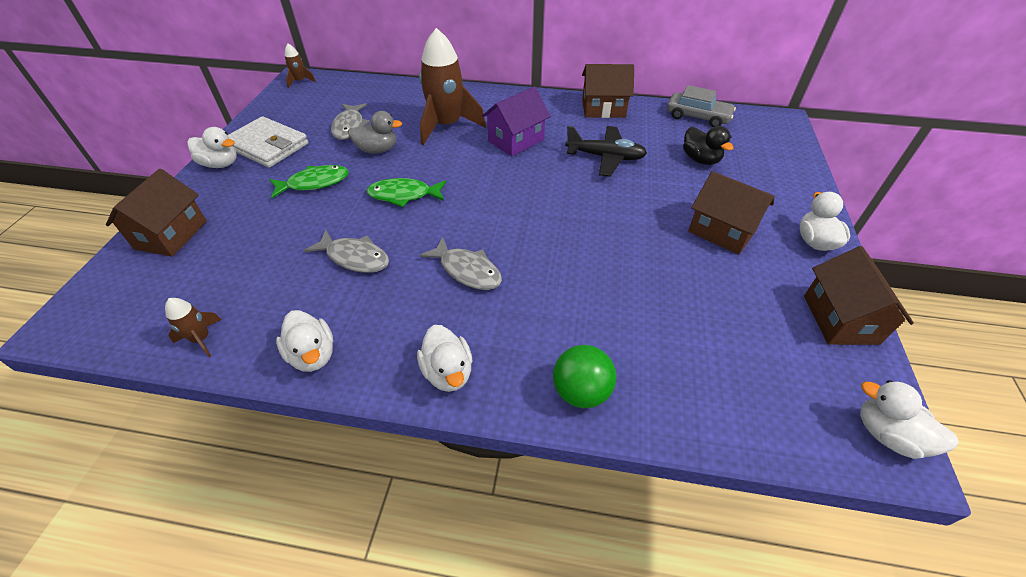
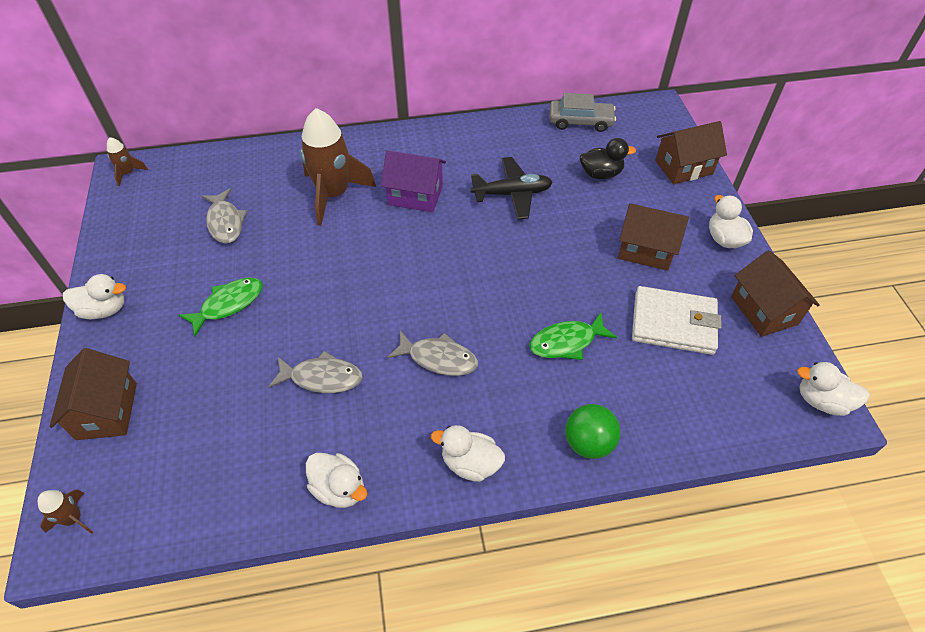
camera: 20 degrees left, 5 degrees up
brown rocket [165,298,221,357] -> brown rocket moved to [38,489,93,534]
white wallet [228,116,309,168] -> white wallet moved to [632,286,721,355]
grey duck [348,111,402,154] -> none
green fish [367,178,446,207] -> green fish moved to [529,313,617,360]
white duck [417,325,473,392] -> white duck turned 150 degrees clockwise [431,425,505,482]
purple house [482,86,551,156] -> purple house turned 75 degrees clockwise [381,151,446,212]
brown house [582,64,634,118] -> brown house moved to [655,121,727,184]
black duck [683,126,733,165] -> black duck turned 45 degrees counterclockwise [580,138,636,179]

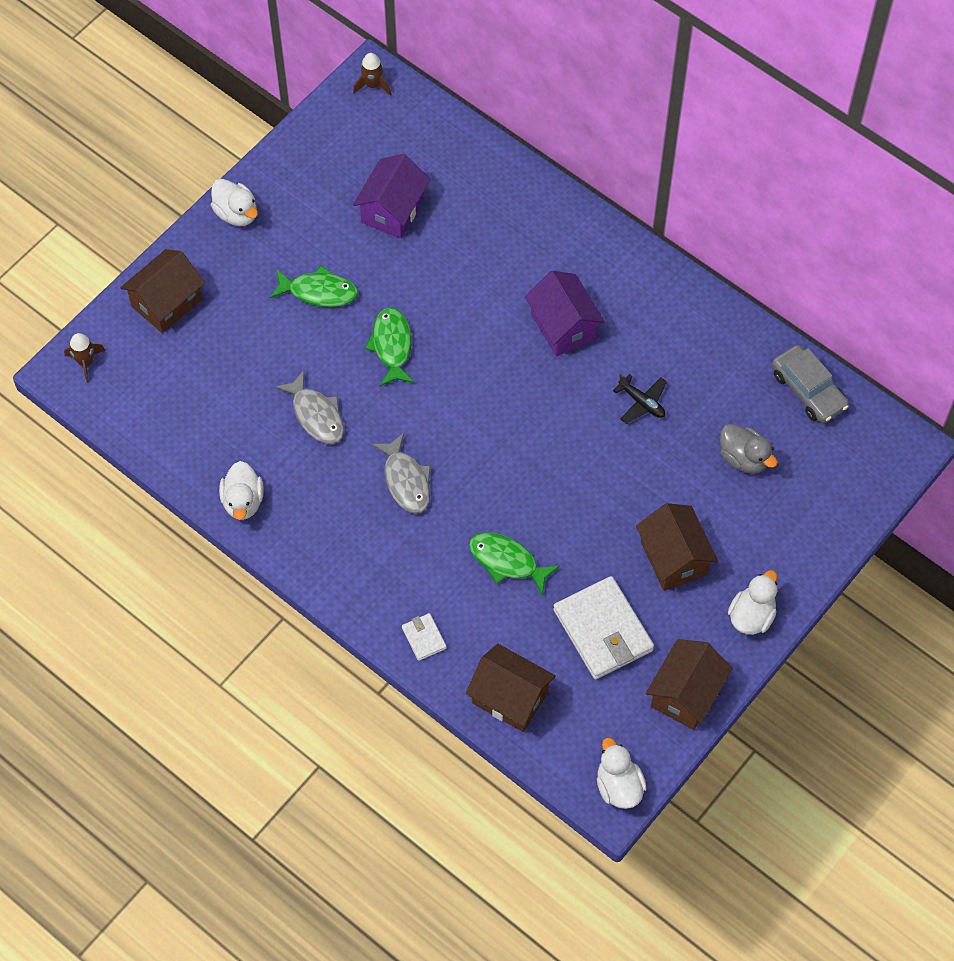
camera: 50 degrees right, 10 degrees up
grey fish [202,188,248,244] -> purple house [353,154,430,239]
brown rocket [300,108,376,226] -> none
white duck [431,425,505,482] -> none
black plane [471,157,553,220] -> black plane [613,374,667,424], size x0.60
green ball [565,404,621,459] -> white wallet [402,613,447,661]
black duck [580,138,636,179] -> grey duck [720,424,777,474]
brown house [655,121,727,184] -> brown house moved to [466,644,556,732]
none -> green fish [365,307,414,386]

